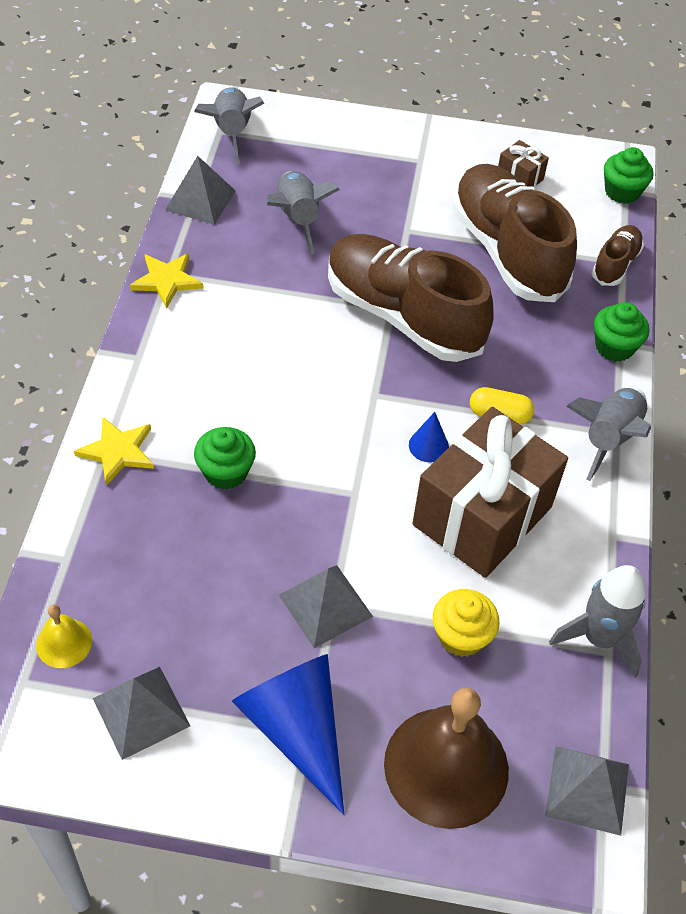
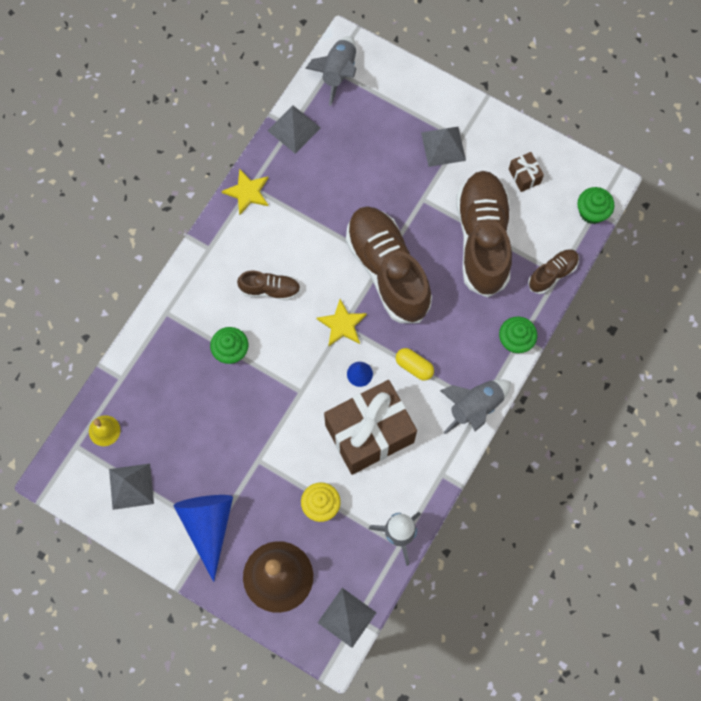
camera: 25 degrees right, 20 degrees up
yellow star [74,416,154,486] -> yellow star moved to [317,299,367,346]
grey rocket [266,171,340,254] -> none
grey pyramid [279,565,373,648] -> grey pyramid moved to [421,127,466,167]
none -> brown shoe [237,270,301,300]

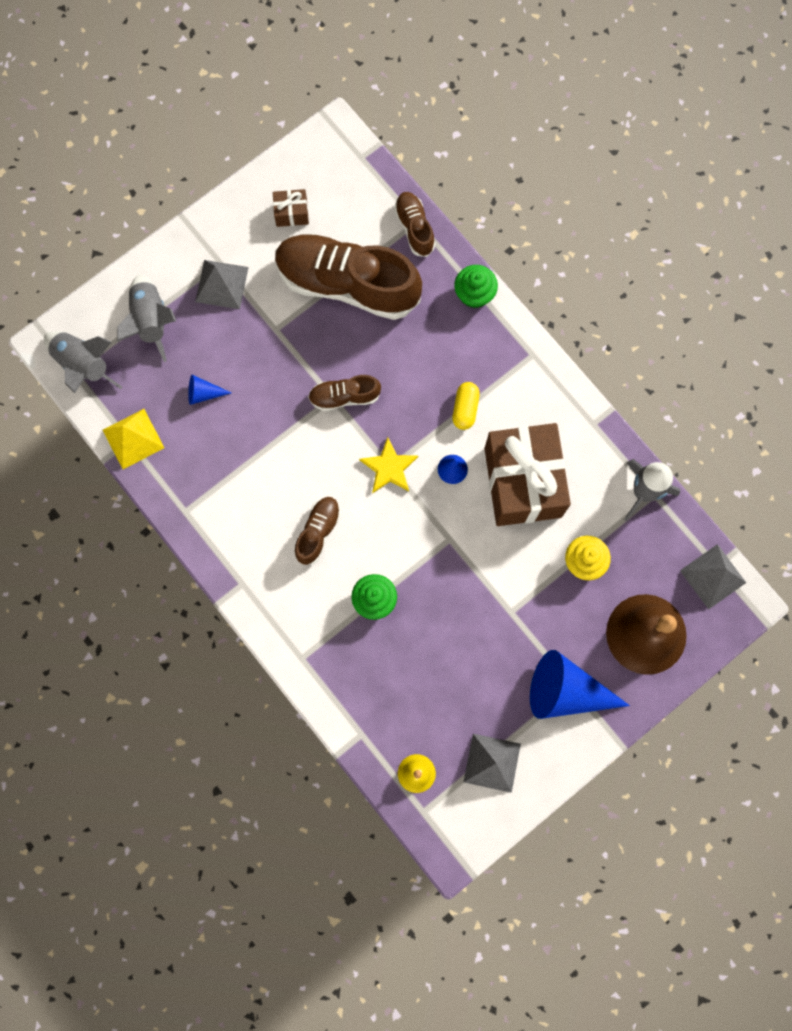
camera: 70 degrees left, 5 degrees up
yellow star [222,168,268,215] -> none
grey pyramid [268,106,321,154] -> yellow pyramid [103,409,164,469]
brown shoe [346,206,432,323] -> brown shoe [308,375,381,411], size x0.47
yellow capsule [396,348,434,381] -> yellow capsule turned 45 degrees counterclockwise [452,382,480,430]
grey rocket [440,379,511,434] -> grey rocket moved to [117,274,176,362]
green cupcake [577,187,615,224] -> none
none -> blue cone [188,375,231,405]

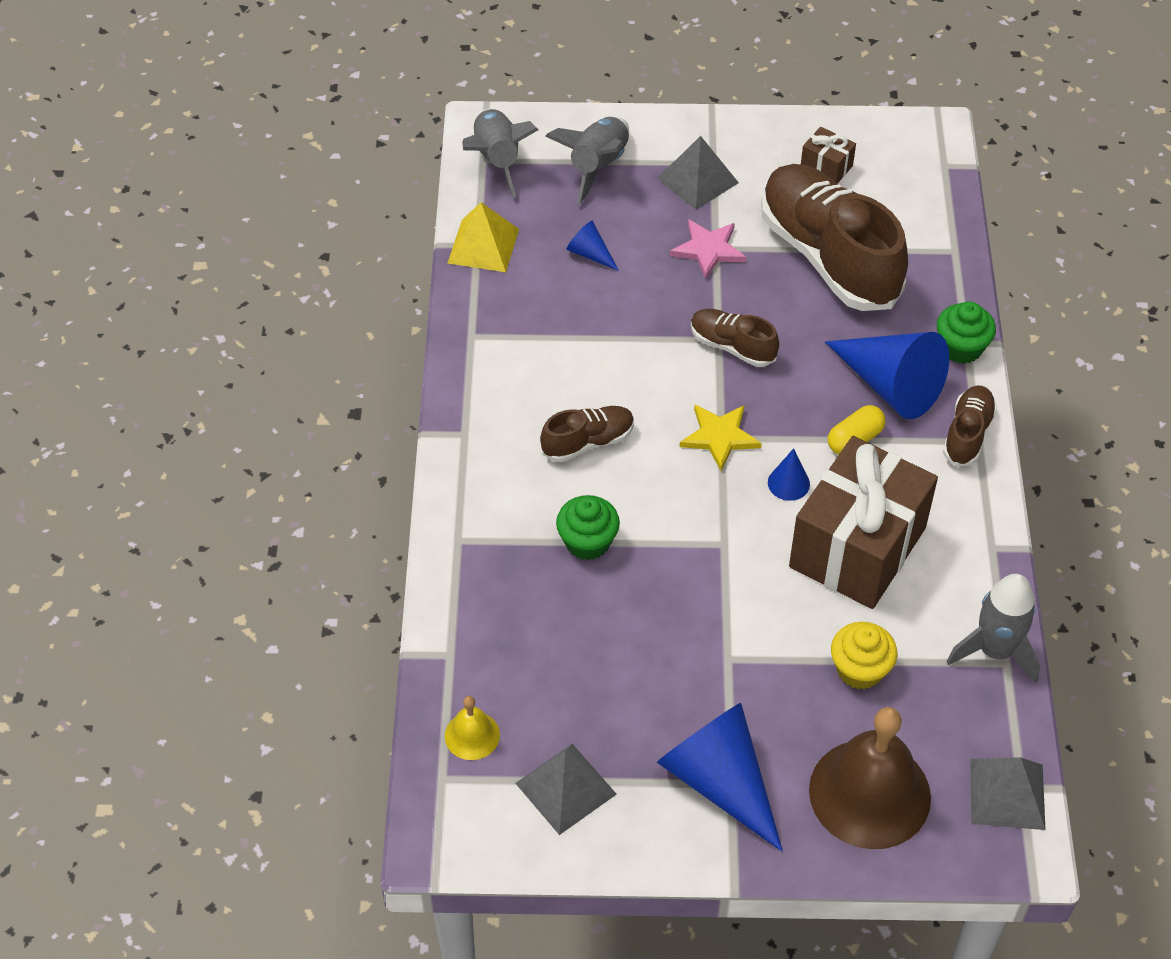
camera: 40 degrees right, 25 degrees down
brown shoe [394,192,435,257] -> brown shoe moved to [943,385,997,467]
none -> pink star [670,219,746,279]
none -> blue cone [825,332,949,419]

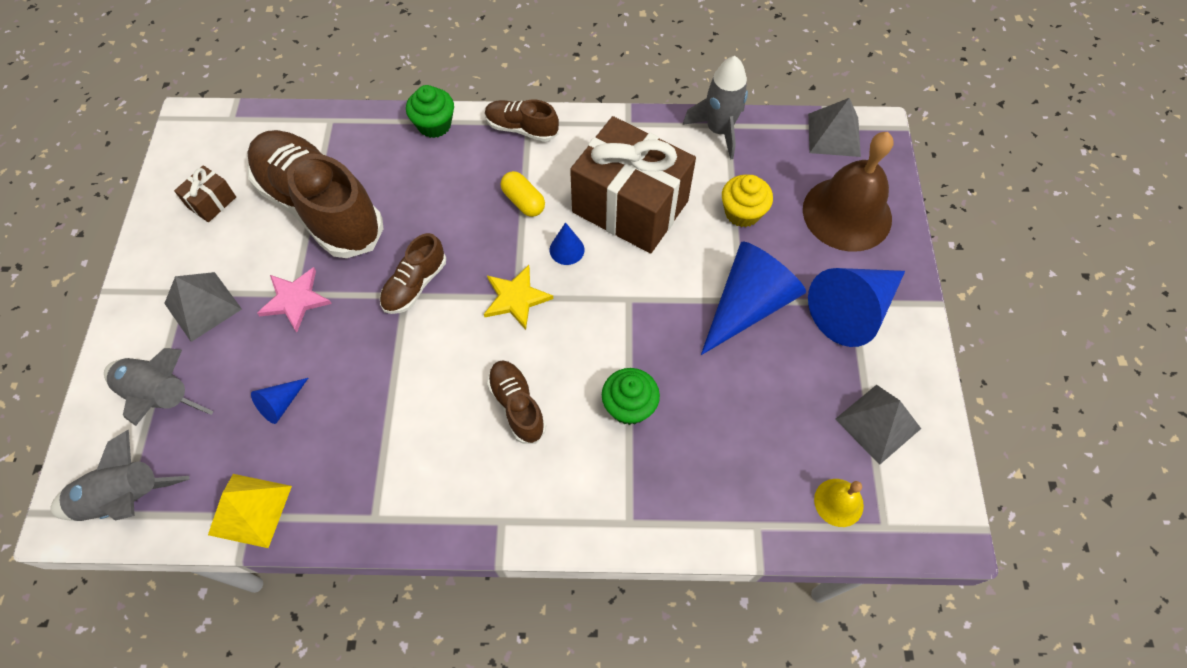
camera: 90 degrees left, 10 degrees up
brown shoe [761,164,908,311] -> brown shoe turned 75 degrees clockwise [247,130,383,258]
blue cone [825,332,949,419] -> blue cone moved to [701,242,806,355]

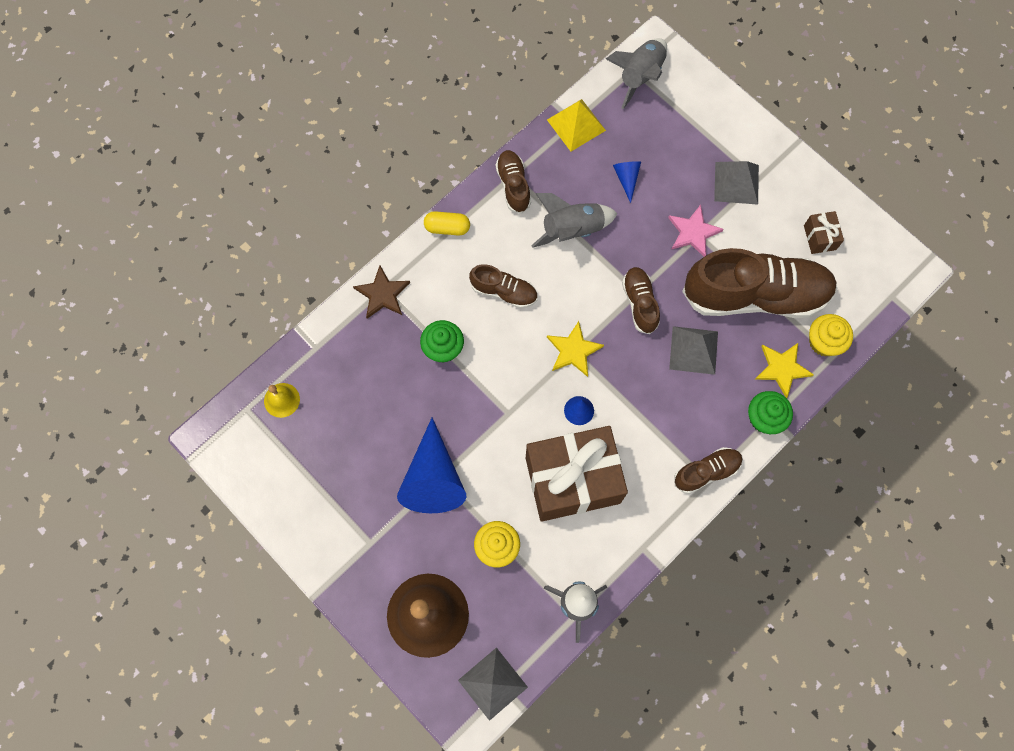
camera: 135 degrees right, 10 degrees up
grey rocket [104,348,214,426] -> grey rocket moved to [531,193,618,248]
yellow capsule [501,171,545,217] -> yellow capsule moved to [424,211,470,236]
blue cone [808,268,905,347] -> none
grey pyramid [836,385,921,465] -> grey pyramid moved to [669,326,718,375]
none -> brown star [353,266,410,319]
none -> brown shoe [496,150,531,214]
none -> yellow star [755,343,814,398]
none -> yellow cupcake [809,314,853,356]

